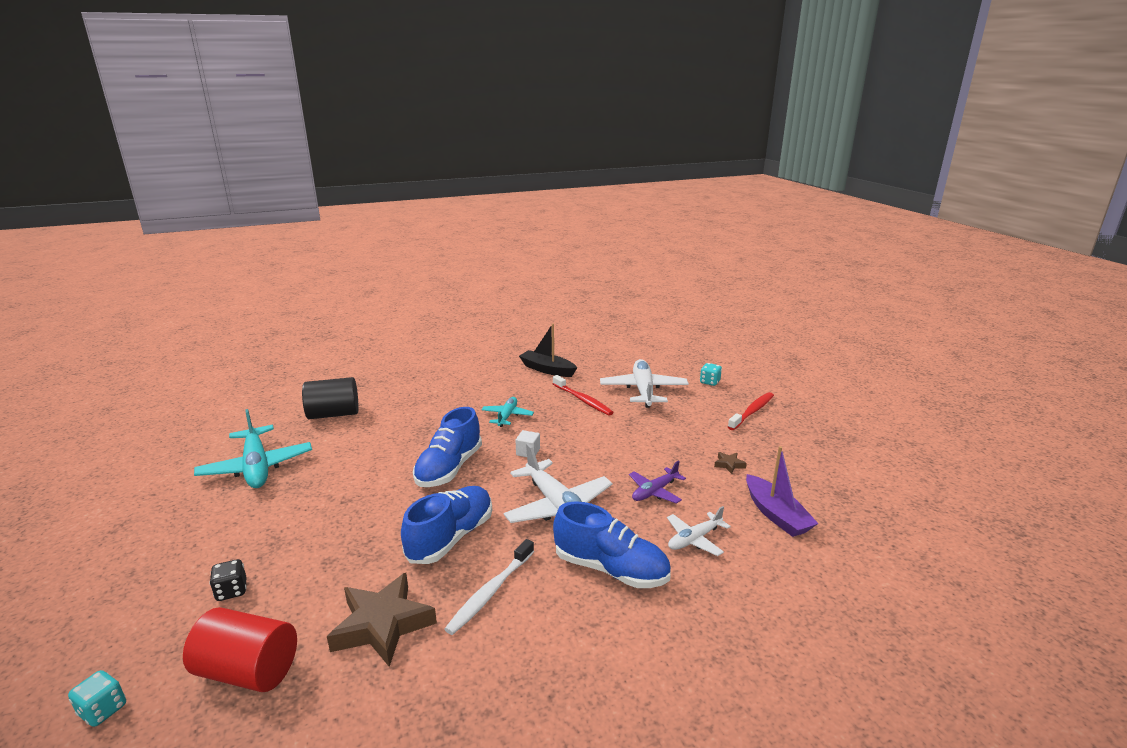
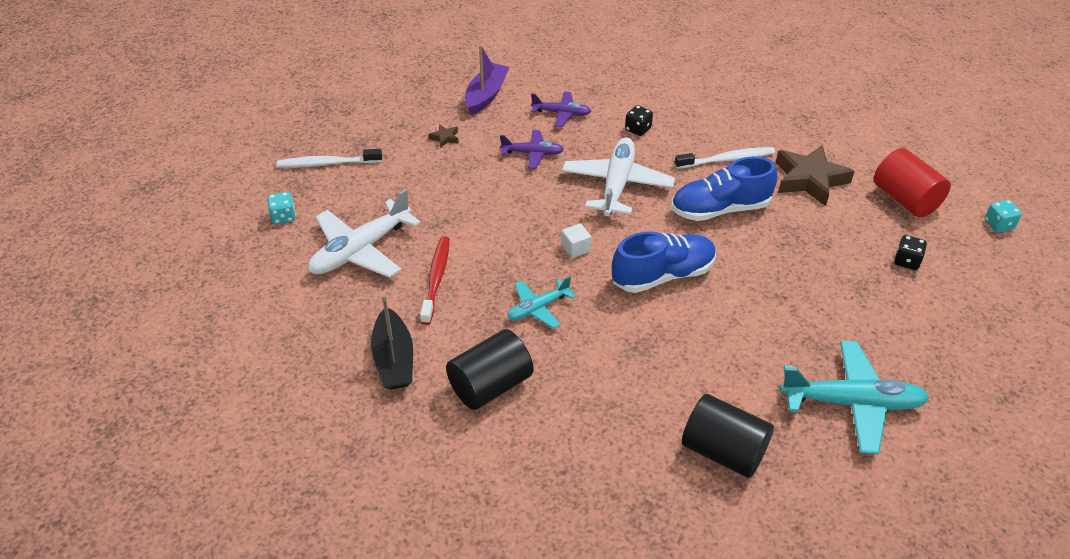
camera: 135 degrees left, 20 degrees up
turquoise plane [194,409,312,488] -> turquoise plane turned 75 degrees clockwise [780,341,930,454]
blue shoe [553,501,671,588] -> black dice [625,105,653,136]
white plane [667,506,731,556] -> purple plane [531,91,591,127]
red toothbrush [728,392,774,430] -> white toothbrush [277,149,382,168]
none -> black cylinder [446,329,533,410]

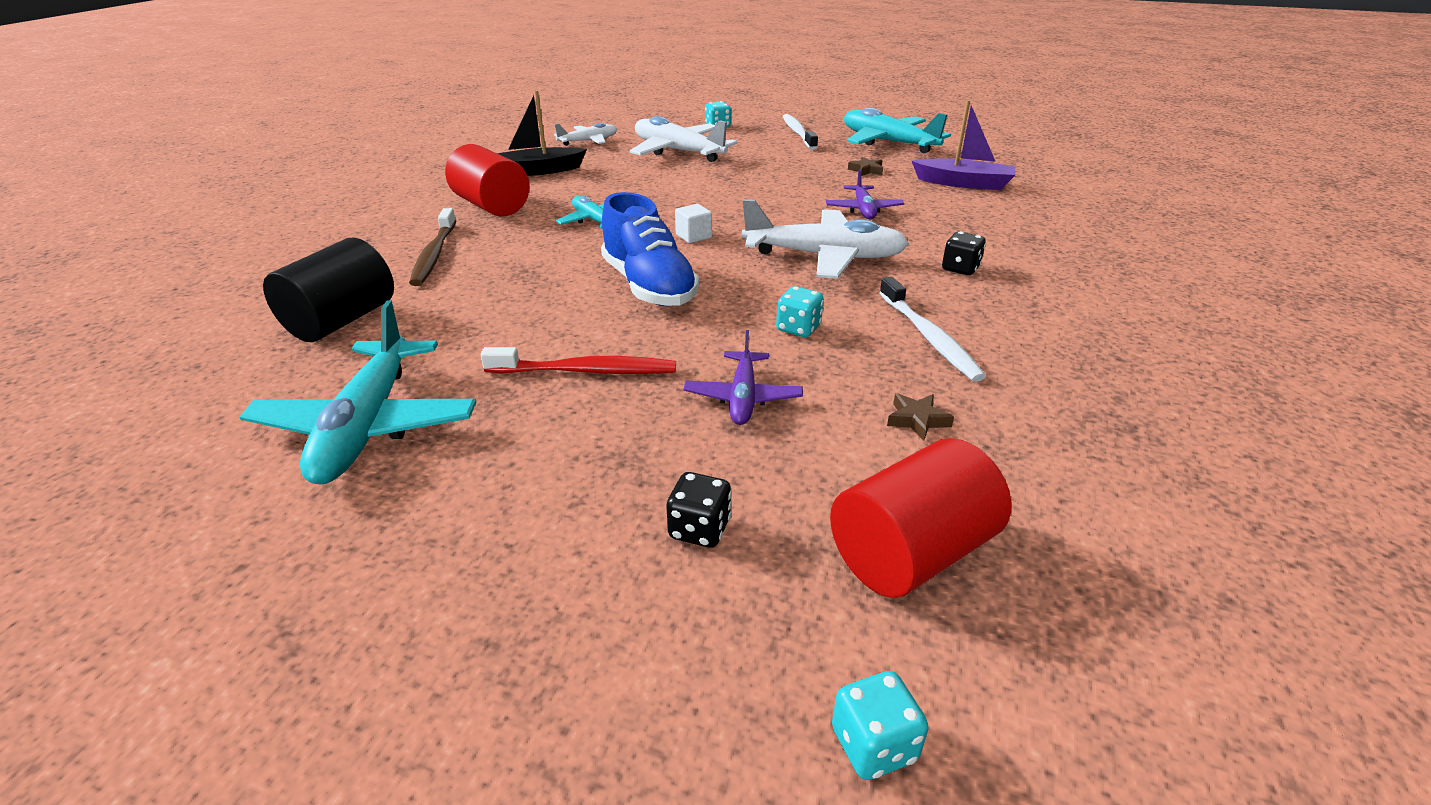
camera: 85 degrees right, 10 degrees down
red toothbrush [420,236,450,325] -> red toothbrush moved to [481,347,676,374]
black cylinder [446,329,533,410] -> red cylinder [445,144,529,217]
purple plane [531,91,591,127] -> purple plane moved to [684,330,803,425]
blue shoe [671,157,778,221] -> turquoise dice [776,286,824,337]
brown star [776,145,854,206] -> brown star [887,394,954,441], size x0.42
none -> brown toothbrush [409,208,456,286]
none -> white plane [554,123,617,146]
none -> turquoise plane [844,107,951,153]

